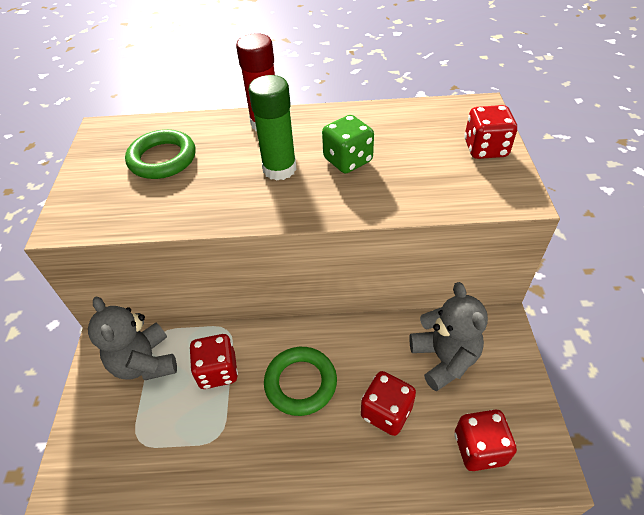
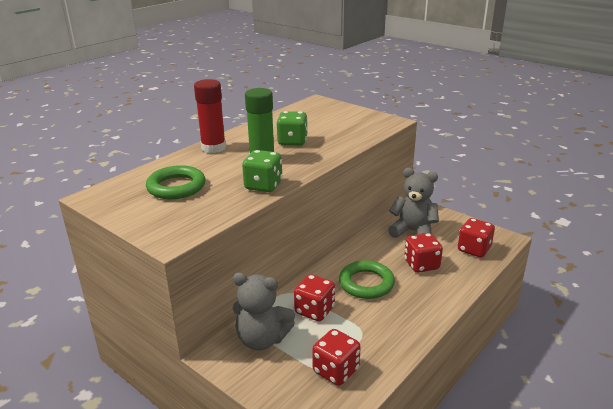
camera: 50 degrees left, 20 degrees down
red dice [464,105,517,159] -> red dice moved to [312,329,361,386]
none -> green dice [242,150,283,192]

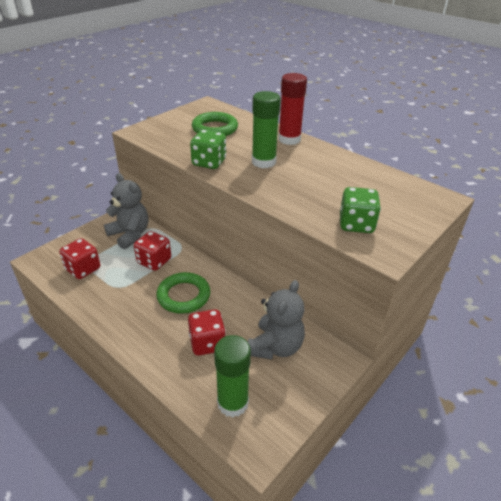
camera: 90 degrees right, 10 degrees up
grey teddy bear [233,273,295,351] -> grey teddy bear turned 120 degrees clockwise [104,173,148,250]
green dice [276,111,308,146] -> green dice moved to [340,187,381,233]
red dice [458,218,495,258] -> green glue stick [214,335,251,417]

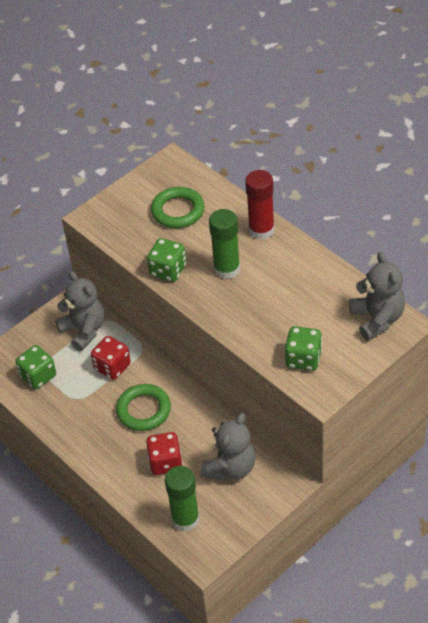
camera: 10 degrees right, 10 degrees up
red dice [59,238,100,279] -> green dice [15,345,56,389]
none -> grey teddy bear [349,252,405,340]

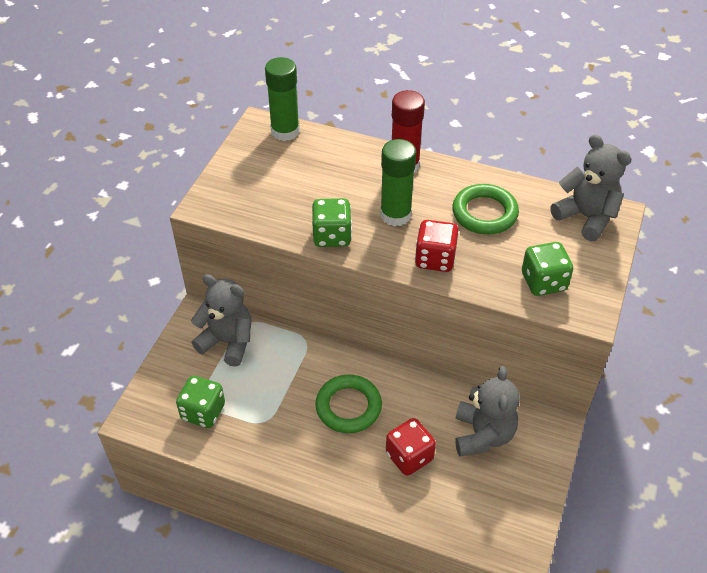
camera: 30 degrees left, 0 degrees up
red dice [91,336,131,380] -> red dice moved to [415,220,459,272]
green ring [151,187,205,228] -> green ring moved to [452,184,519,234]
green glue stick [165,466,200,532] -> green glue stick moved to [265,57,300,141]

